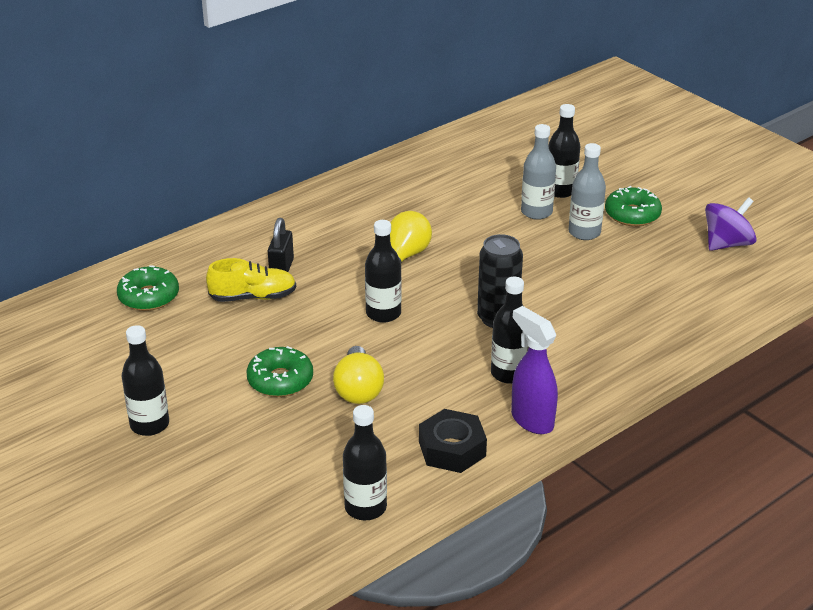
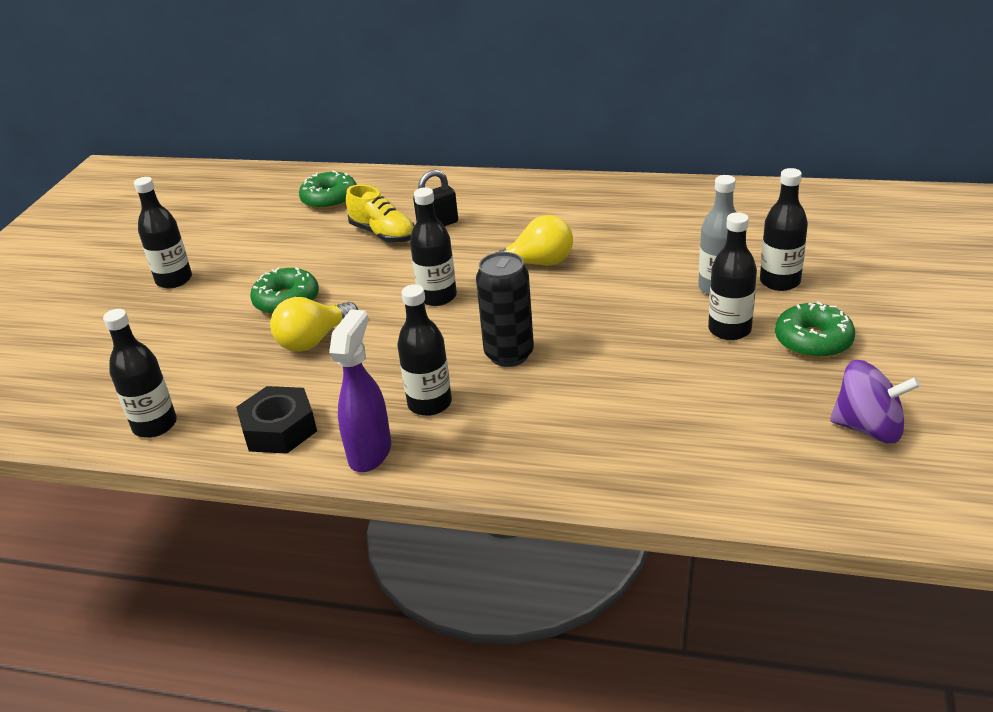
camera: 55 degrees right, 0 degrees up
grey bottle [569,143,606,240] -> black bottle [708,212,757,340]

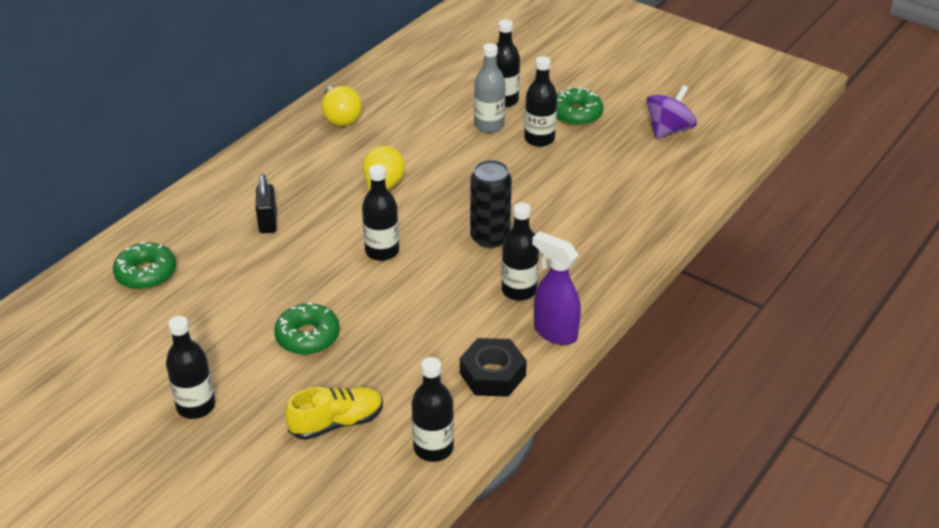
camera: 70 degrees left, 5 degrees up
yellow light bulb [270,297,358,352] -> yellow light bulb moved to [322,85,362,126]
yellow shoe [346,185,415,243] -> yellow shoe moved to [285,387,383,440]

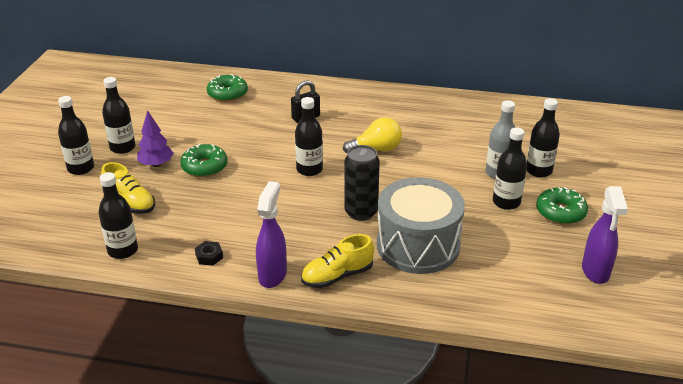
camera: 65 degrees right, 5 degrees down
yellow light bulb [322,85,362,126] -> none
black nut [460,338,527,397] -> black nut [195,241,223,266], size x0.53
black bottle [502,202,539,301] -> black bottle moved to [58,96,94,175]
purple spinning top [646,85,697,139] -> purple spray bottle [582,186,628,284]
none -> purple tree [137,110,173,167]
none -> yellow shoe [301,234,374,288]
none -> grey drum [377,177,465,274]

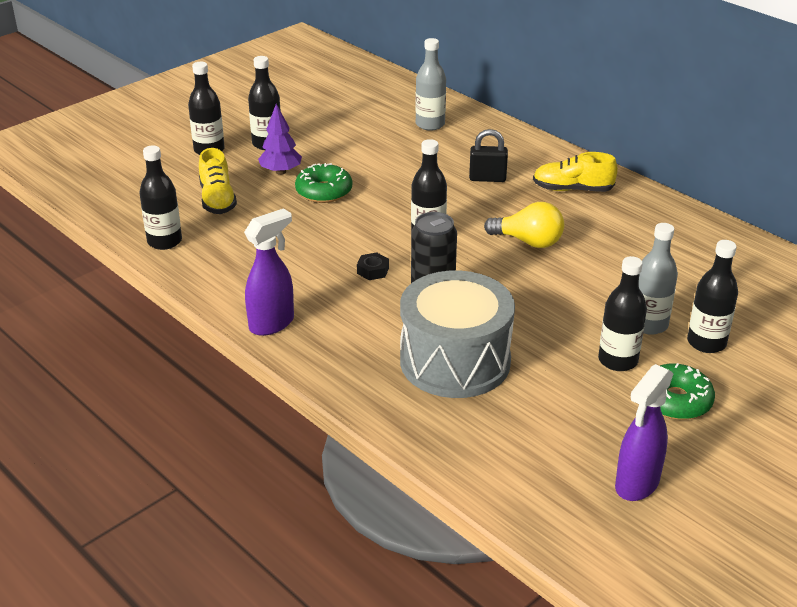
camera: 35 degrees right, 0 degrees up
black nut [195,241,223,266] -> black nut moved to [357,253,389,280]
green donut [207,74,248,102] -> grey bottle [415,38,446,131]
yellow shoe [301,234,374,288] -> yellow shoe moved to [533,152,618,192]

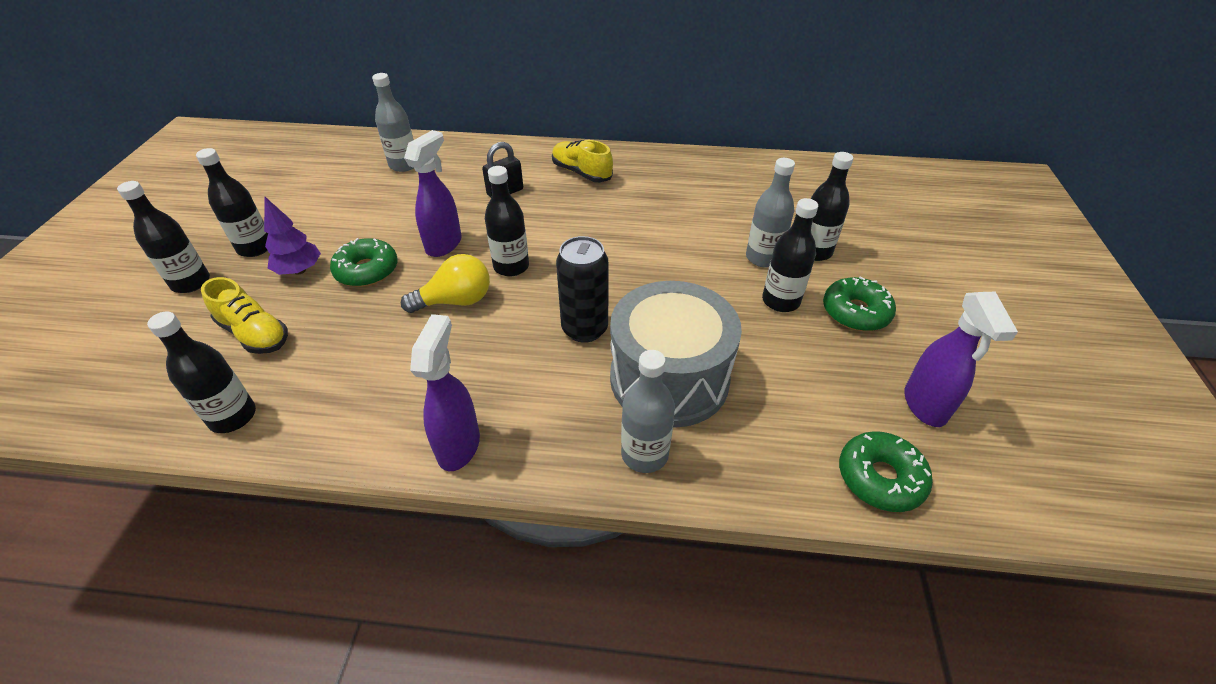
camera: 40 degrees left, 10 degrees up
black nut [357,253,389,280] -> none
yellow light bulb [484,202,564,248] -> yellow light bulb moved to [401,254,490,313]
yellow shoe [533,152,618,192] -> yellow shoe turned 75 degrees clockwise [552,140,613,182]
none -> purple spray bottle [404,130,462,257]
none -> grey bottle [621,350,675,473]
none -> green donut [839,431,933,512]

